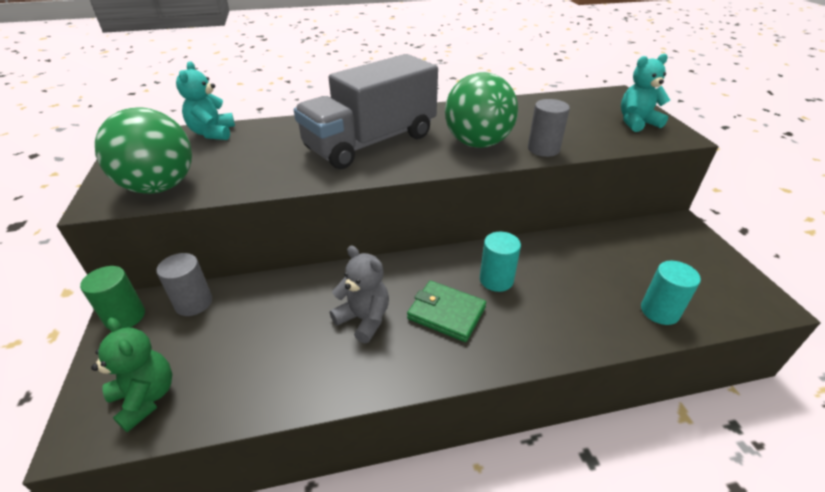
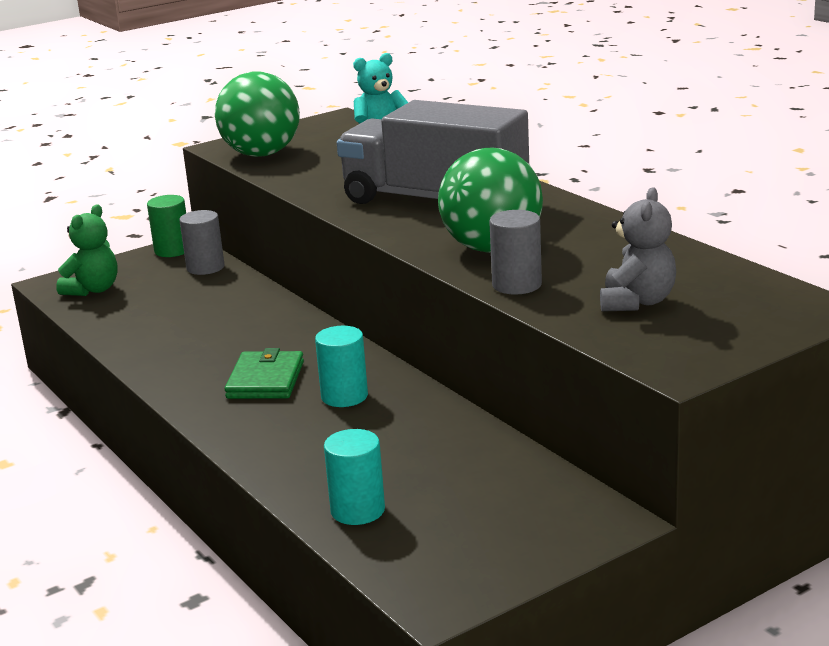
camera: 70 degrees right, 15 degrees down
grey teddy bear [330,246,389,343] -> grey teddy bear moved to [600,187,676,312]
turquoise teddy bear [621,54,670,132] -> none

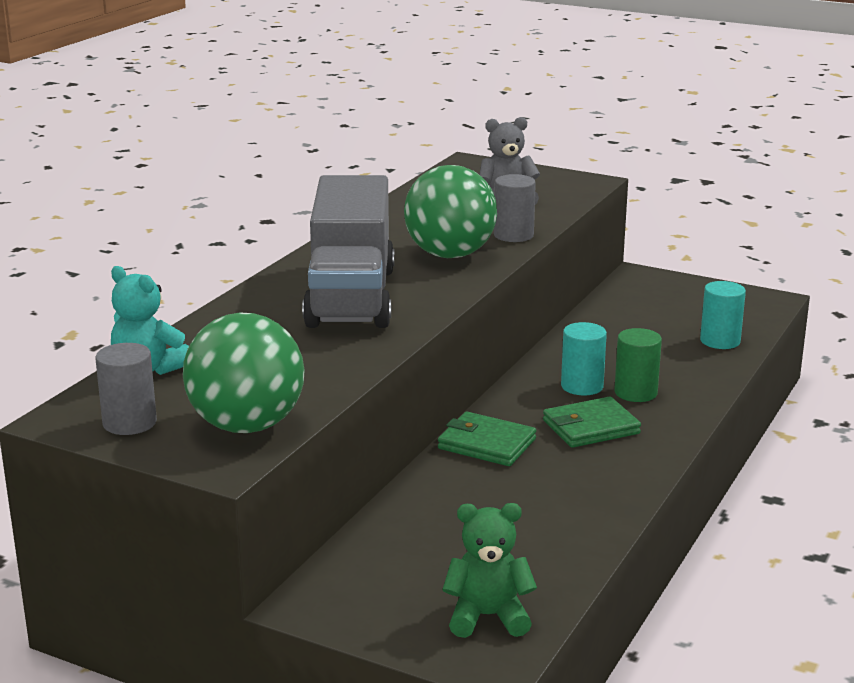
camera: 120 degrees left, 0 degrees up
green cylinder [147,195,186,257] -> green cylinder moved to [614,328,662,402]
grey cylinder [179,210,224,275] -> grey cylinder moved to [95,343,157,435]
none -> green wallet [438,412,536,466]

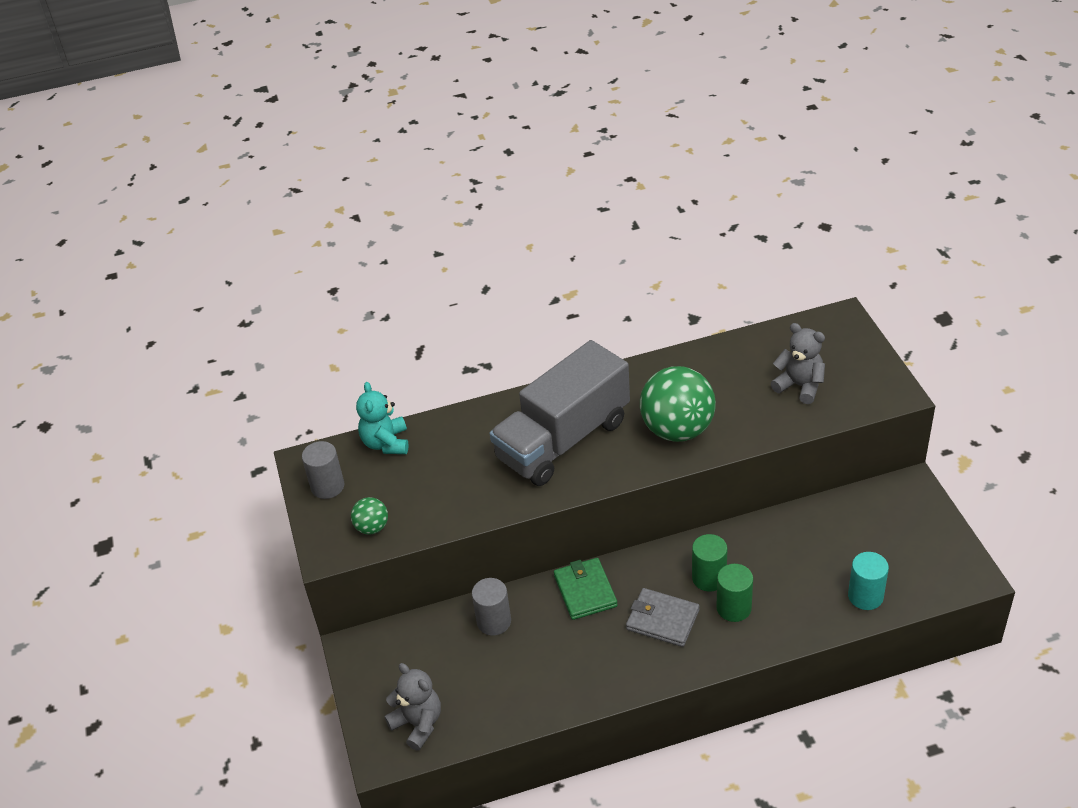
camera: 50 degrees right, 20 degrees up
green ball [183,312,305,433] -> green ball [351,497,388,535], size x0.47
green teddy bear [442,503,537,638] -> grey teddy bear [384,663,441,751]
grey cylinder [494,174,536,242] -> grey cylinder moved to [472,578,511,636]
green wallet [543,397,641,448] -> grey wallet [626,588,700,647]
turquoise cylinder [561,322,607,396] -> green cylinder [692,534,727,592]

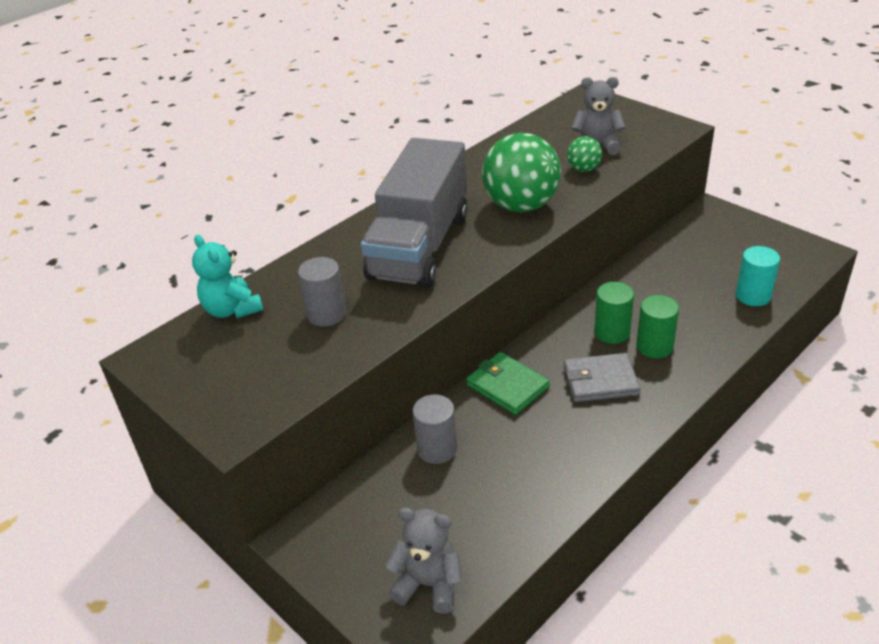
camera: 30 degrees left, 5 degrees down
grey cylinder [302,441,344,499] -> grey cylinder moved to [298,257,346,326]
green ball [351,497,388,535] -> green ball moved to [567,136,602,172]

